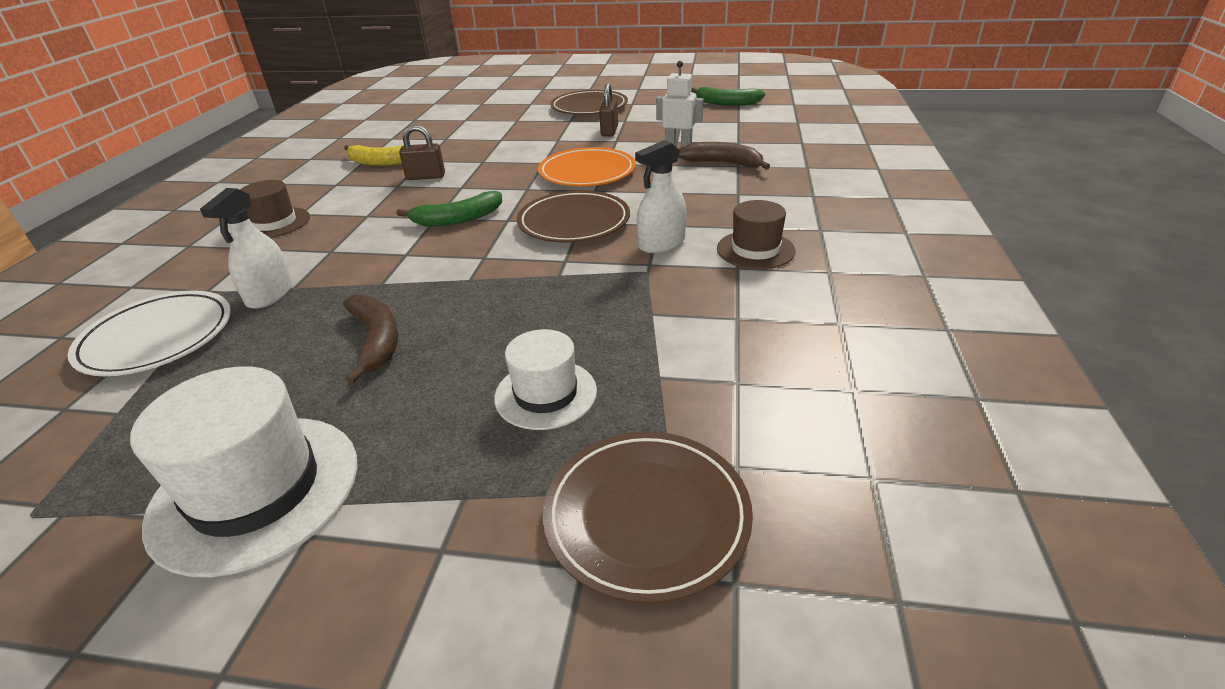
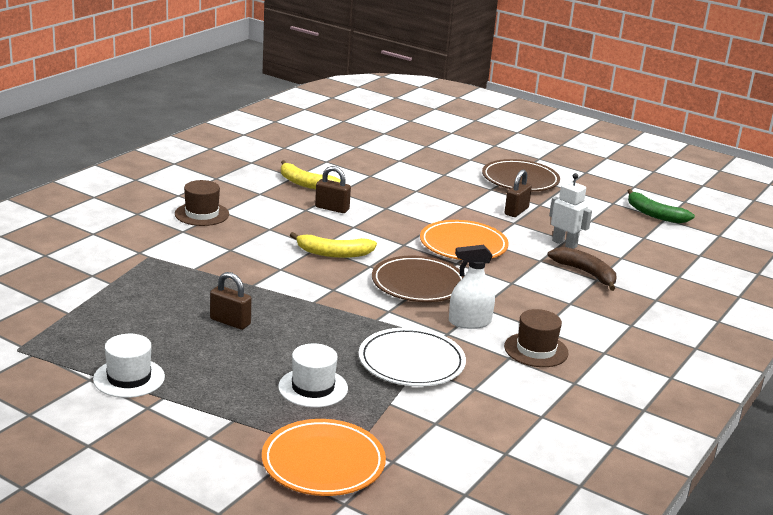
camera: 20 degrees right, 10 degrees down
white plate [68,290,231,376] -> white plate moved to [359,328,466,386]
white hat [130,366,358,578] -> white hat [93,334,165,398], size x0.60
white spray bottle [200,188,293,309] -> none
brown banana [343,295,398,384] -> brown padlock [210,272,252,330]
green banana [396,191,502,226] -> yellow banana [290,232,377,258]
brown plate [543,431,753,604] -> orange plate [262,419,386,496]

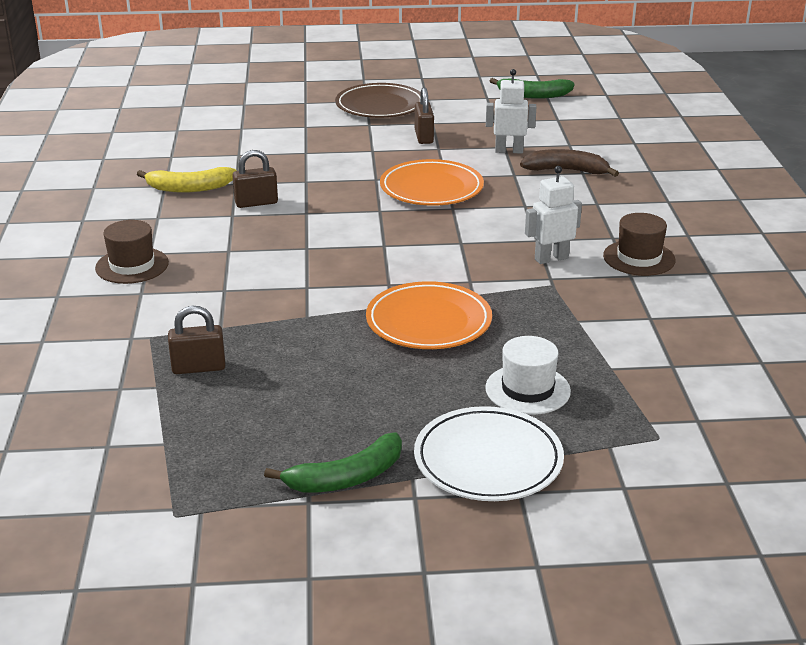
camera: 35 degrees left, 5 degrees up
white hat [93,334,165,398] -> green banana [264,432,402,493]
brown padlock [210,272,252,330] -> brown padlock moved to [168,306,225,374]
orange plate [262,419,386,496] -> orange plate moved to [366,281,492,349]
yellow banana [290,232,377,258] -> none
white plate [359,328,466,386] -> white plate moved to [414,406,564,501]
brown plate [372,256,465,302] -> none
white spray bottle [449,245,495,329] -> white robot [525,166,582,264]

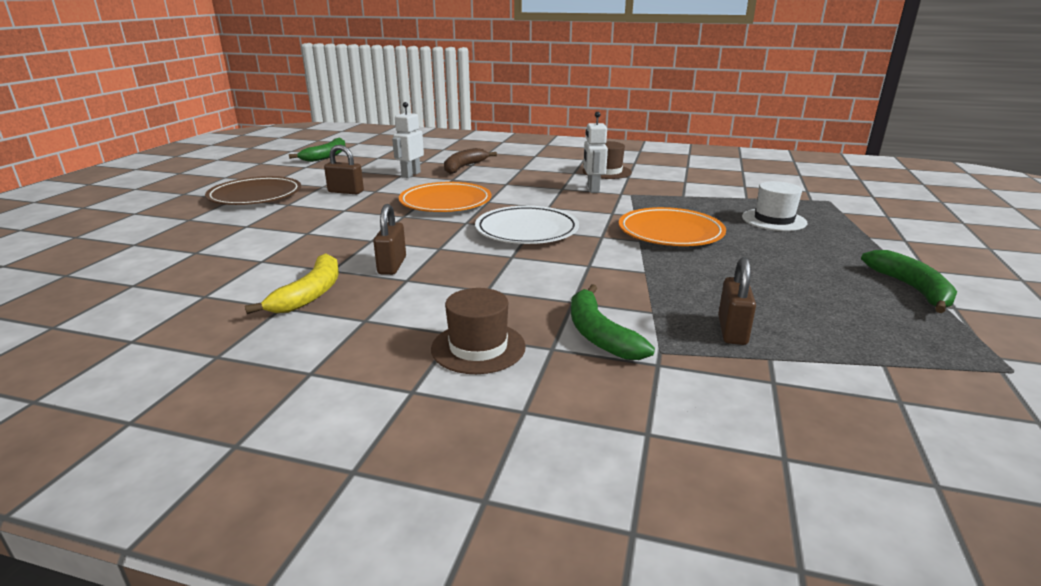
camera: 70 degrees left, 5 degrees down
white plate [414,406,564,501] -> white plate moved to [475,206,579,244]
none -> green banana [571,284,655,360]

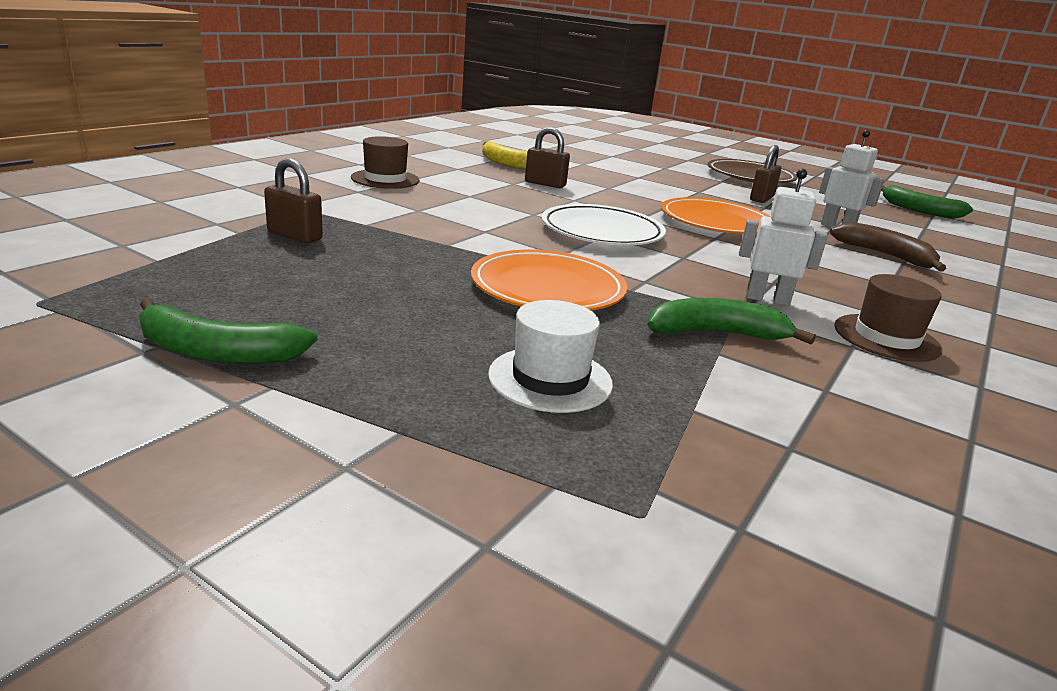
camera: 105 degrees right, 0 degrees up
green banana [571,284,655,360] -> green banana moved to [647,298,816,344]

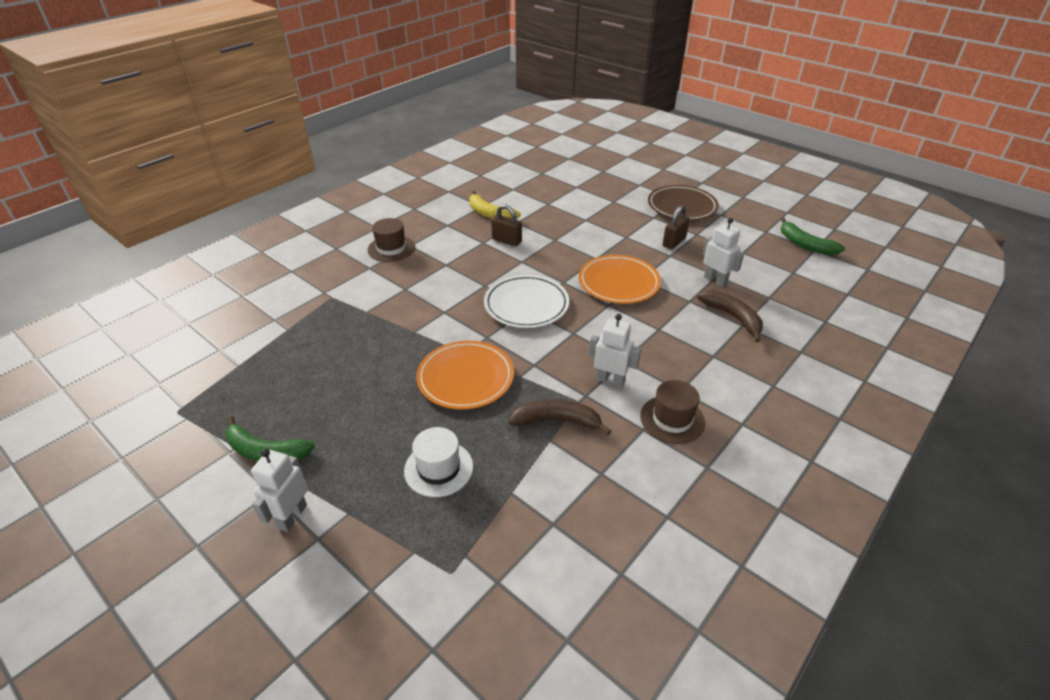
camera: 10 degrees right, 15 degrees up
brown padlock [264,158,323,243] -> none
green banana [647,298,816,344] -> brown banana [509,399,611,435]
none -> white robot [251,449,308,532]

